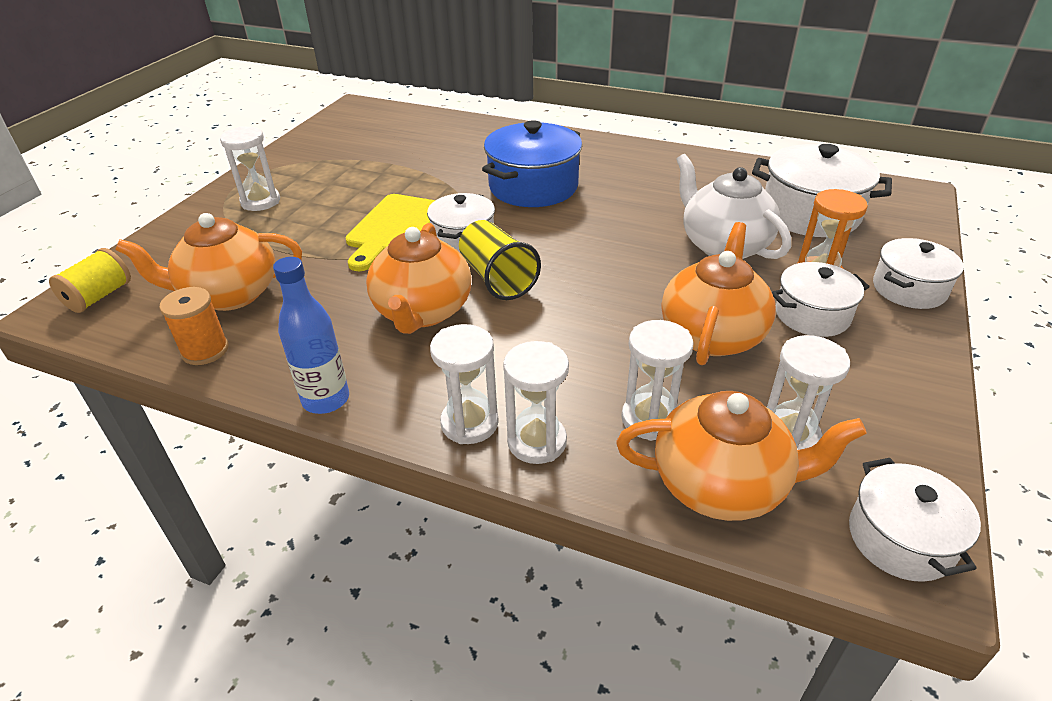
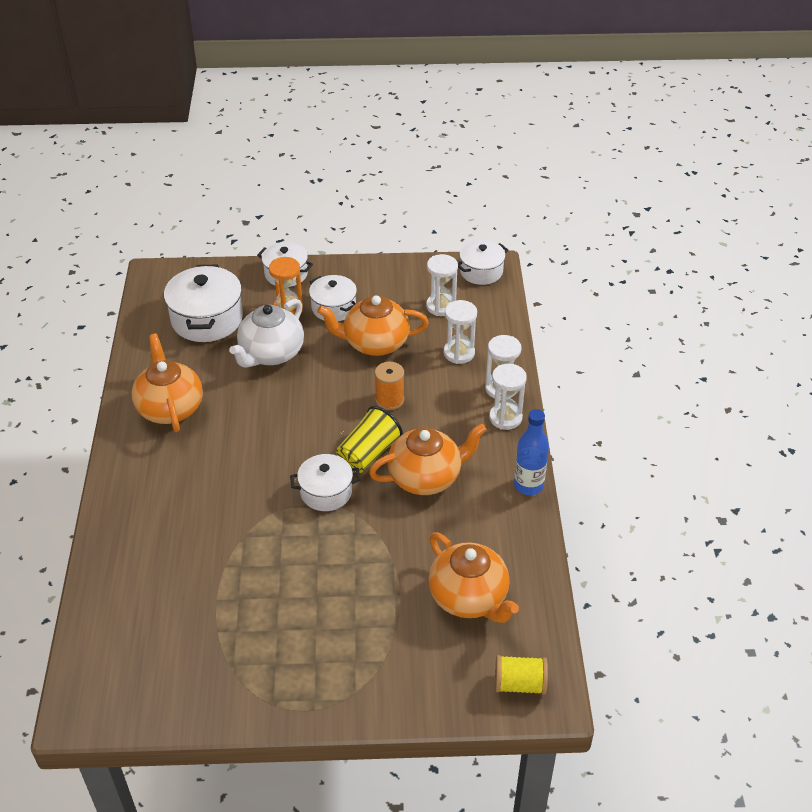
camera: 115 degrees left, 5 degrees up
orange spool [159,287,228,365] -> orange spool moved to [375,362,404,410]
white hourglass [220,126,280,211] -> none
yellow cutting board [345,194,435,271] -> none
blue pot [482,120,582,207] -> none
orange teapot [616,391,867,521] -> orange teapot moved to [132,334,203,432]

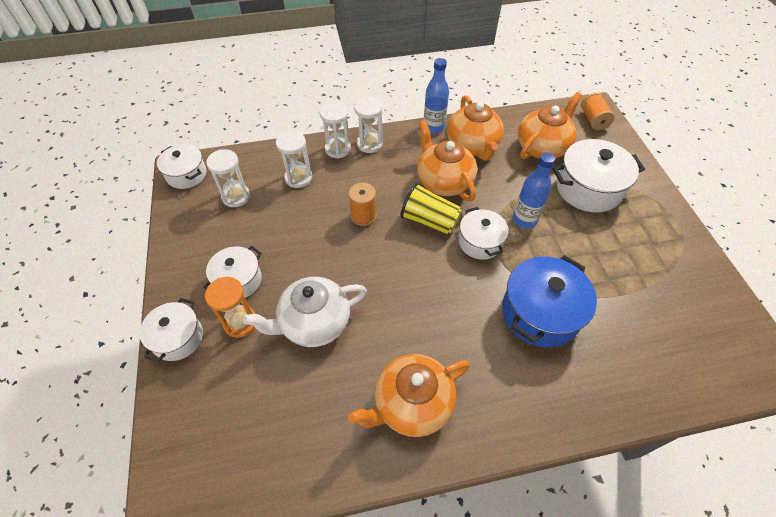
camera: 100 degrees left, 10 degrees up
white pot [164,264,243,342] -> white pot moved to [553,139,645,213]
white teapot [229,299,304,368] -> white teapot turned 135 degrees clockwise [243,277,367,347]
orange teapot [317,295,429,356] -> orange teapot moved to [447,95,504,161]
yellow spool [495,655,548,695] -> orange spool [581,92,615,130]
none -> blue pot [502,255,597,347]
none -> blue bottle [513,152,555,228]

